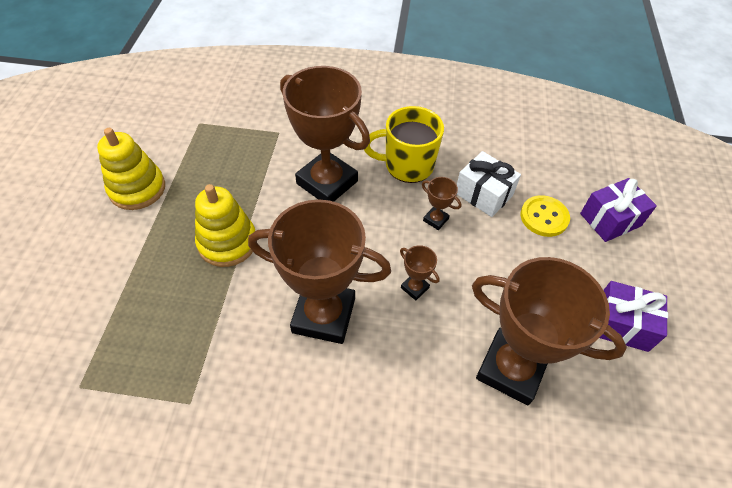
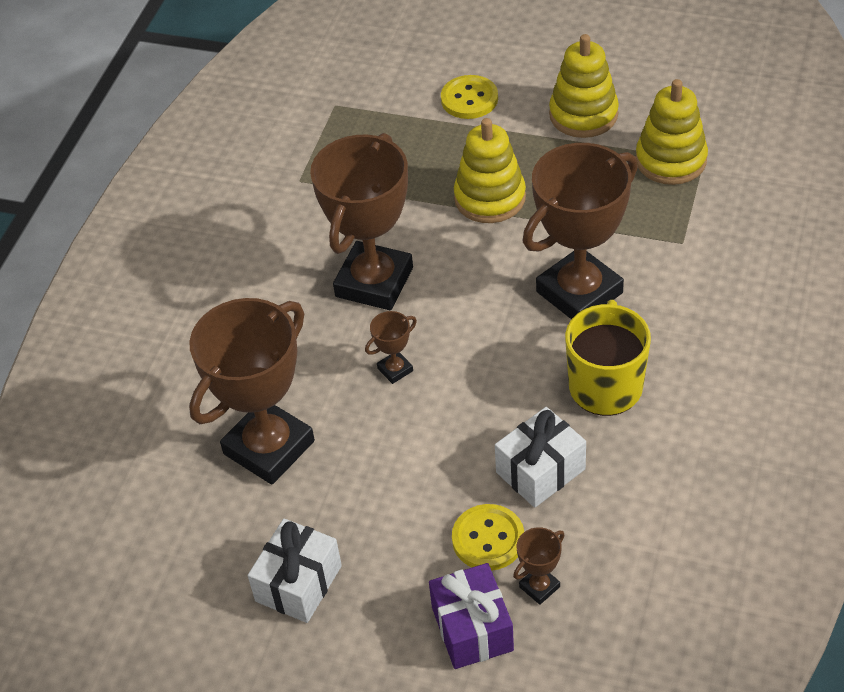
camera: 105 degrees right, 5 degrees down
brown trophy [422,177,461,230] -> brown trophy moved to [513,527,565,605]
purple gift [600,281,668,352] -> white gift [248,518,342,623]
none -> yellow button [441,75,498,119]
none -> yellow stacking toy [636,79,708,185]

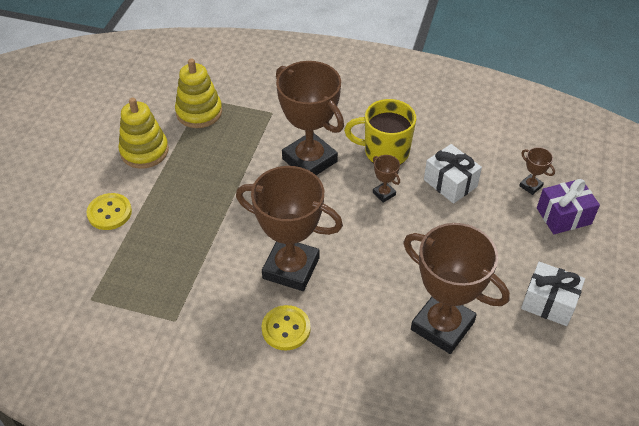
camera: 95 degrees left, 0 degrees up
brown trophy [365,311,417,384] -> brown trophy moved to [373,155,400,203]
yellow button [452,504,524,571] -> yellow button moved to [262,305,311,351]
yellow stacking toy [454,118,526,223] -> none

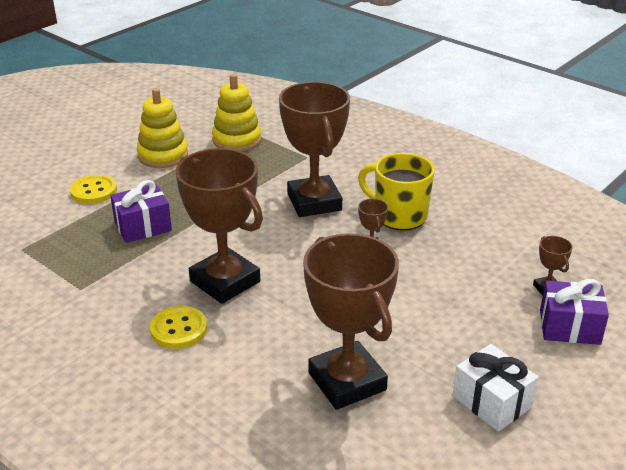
camera: 25 degrees right, 15 degrees down
white gift [424,144,482,204] -> none
none -> purple gift [110,180,172,243]

